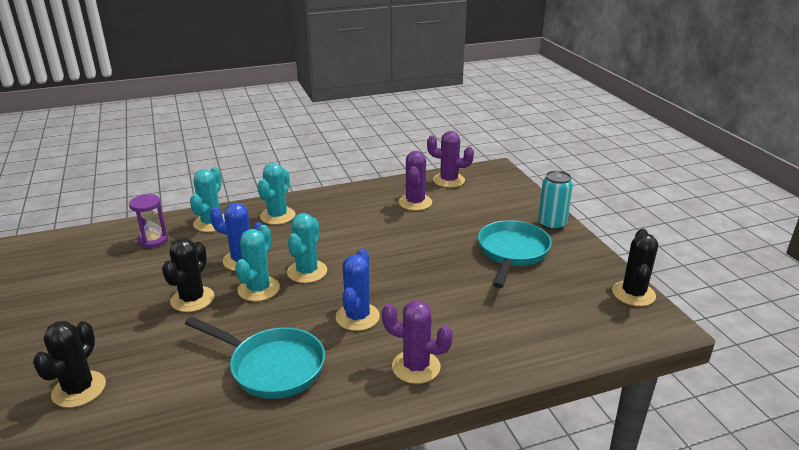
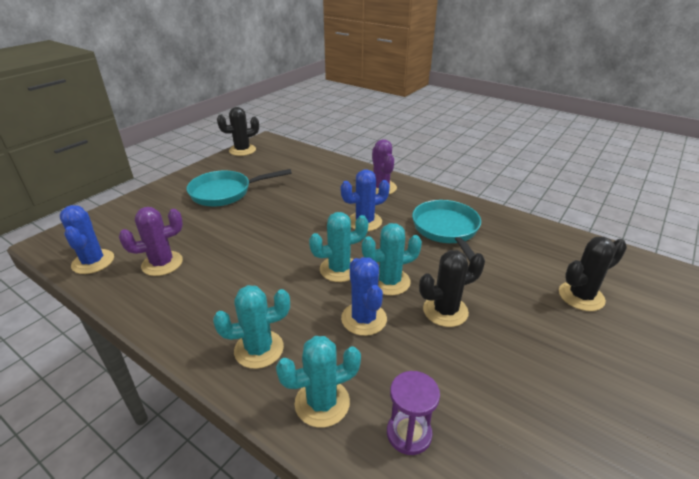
camera: 125 degrees left, 5 degrees up
purple cactus [427,131,474,188] -> blue cactus [59,205,114,274]
turquoise can [538,170,573,230] -> none

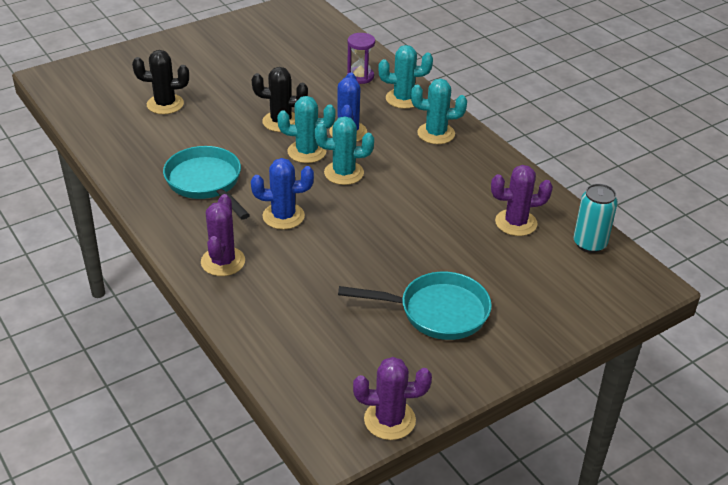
camera: 160 degrees left, 5 degrees up
blue cactus [59,205,114,274] -> turquoise can [573,184,618,253]
black cactus [217,107,259,156] -> purple cactus [353,357,432,440]
turquoise pan [412,200,481,261] -> turquoise pan turned 135 degrees clockwise [163,146,250,219]

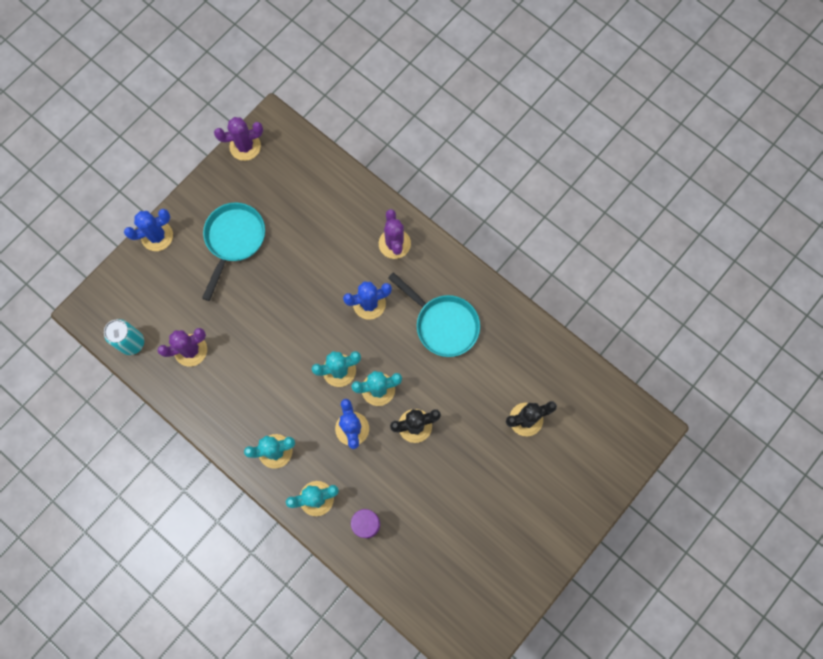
camera: 165 degrees right, 35 degrees up
turquoise pan [338,272,492,340] -> turquoise pan turned 120 degrees clockwise [202,202,265,301]
none -> blue cactus [124,209,173,251]

